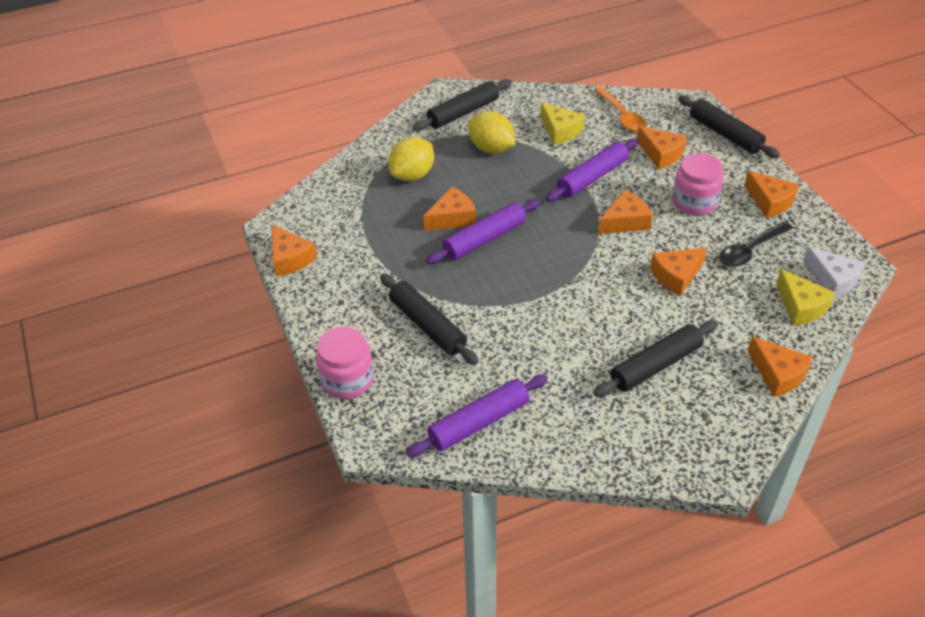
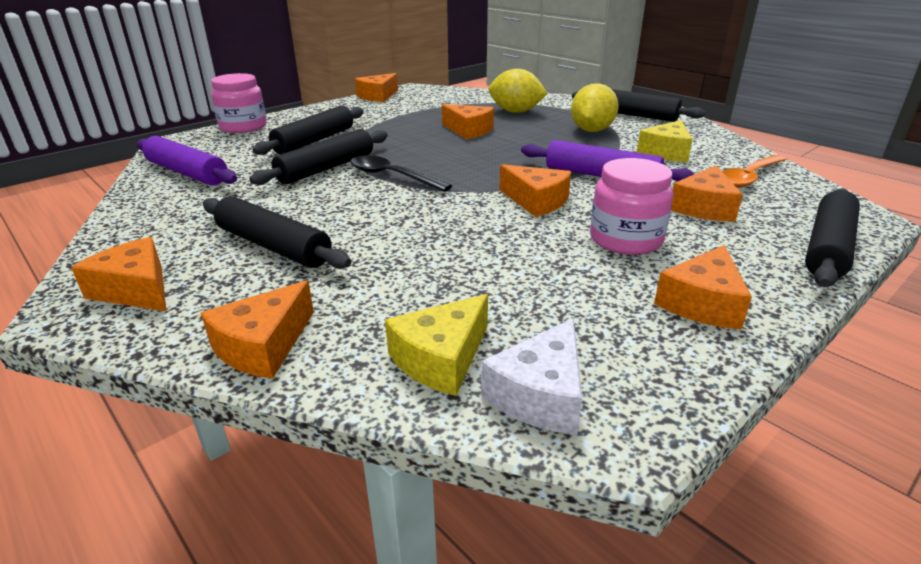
camera: 70 degrees right, 15 degrees down
purple rolling pin [426,199,540,264] -> none
orange cheese [650,247,707,296] -> orange cheese moved to [71,237,166,311]
black spoon [719,222,794,267] -> black spoon moved to [350,155,452,192]
none -> black rolling pin [249,129,388,185]

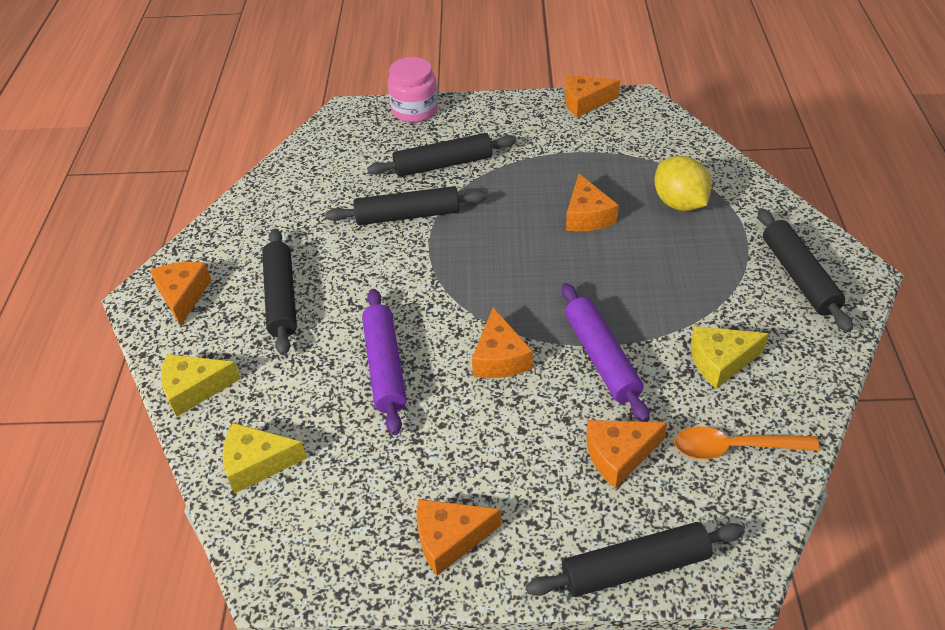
camera: 45 degrees right, 15 degrees up
purple rolling pin [137,136,237,186] -> purple rolling pin moved to [362,289,407,435]
orange cheese [201,280,314,379] -> yellow cheese [161,354,241,417]
black spoon [350,155,452,192] -> none
white cheese [481,318,582,435] -> none
yellow lemon [571,83,619,132] -> none
pink jar [590,158,674,255] -> none

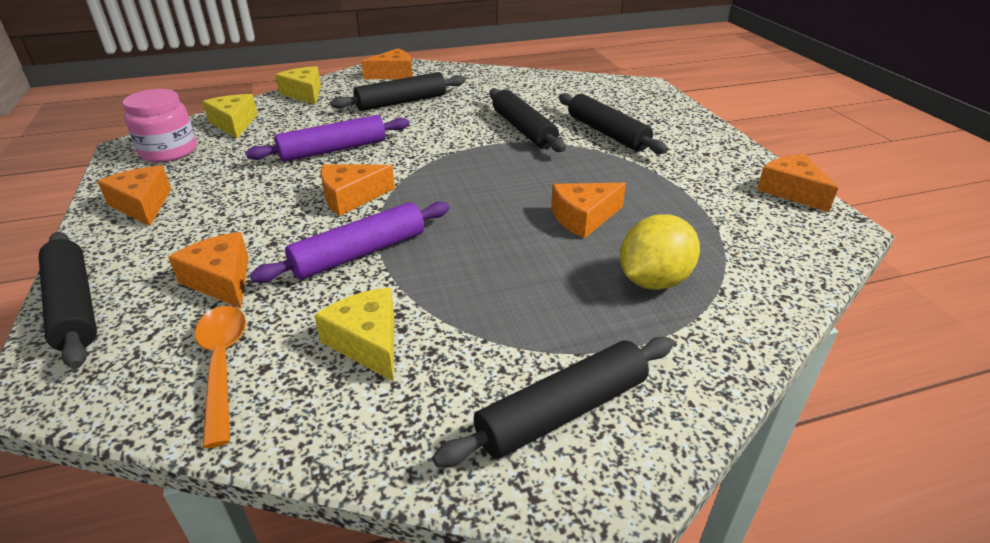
camera: 70 degrees right, 10 degrees down
pink jar [388,57,438,123] -> pink jar moved to [123,89,197,162]

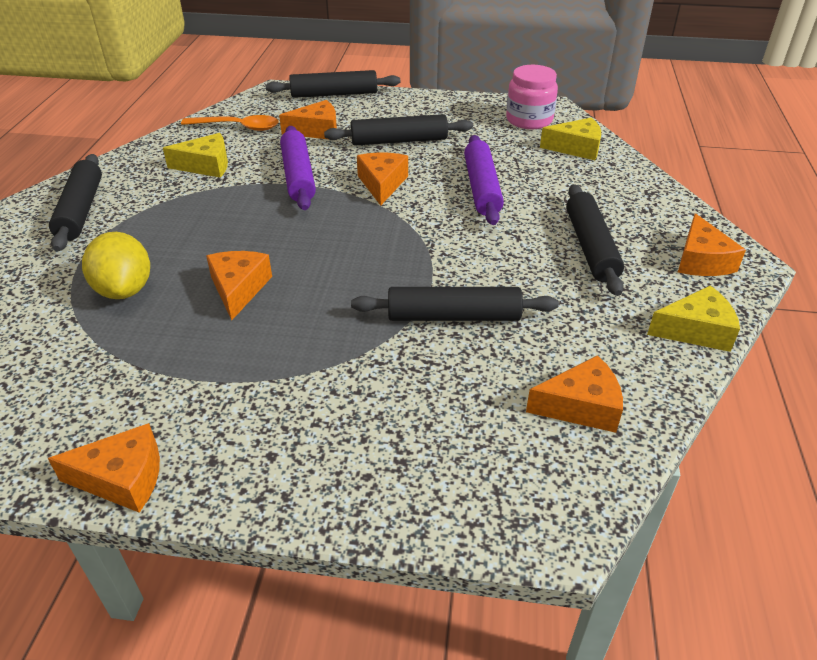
camera: 115 degrees right, 5 degrees up
orange cheese [97,166,171,226] -> orange cheese moved to [526,355,623,433]
yellow cheese [275,66,321,105] -> yellow cheese moved to [647,286,740,352]
black rolling pin [559,93,668,154] -> black rolling pin moved to [324,114,473,146]

